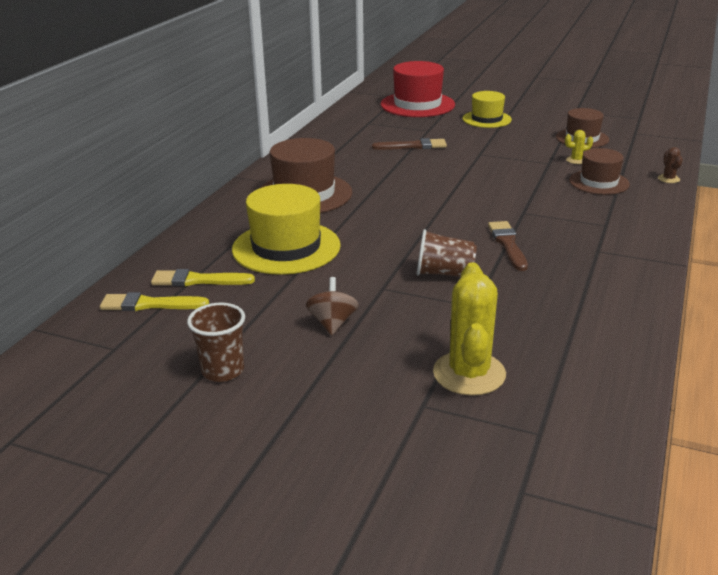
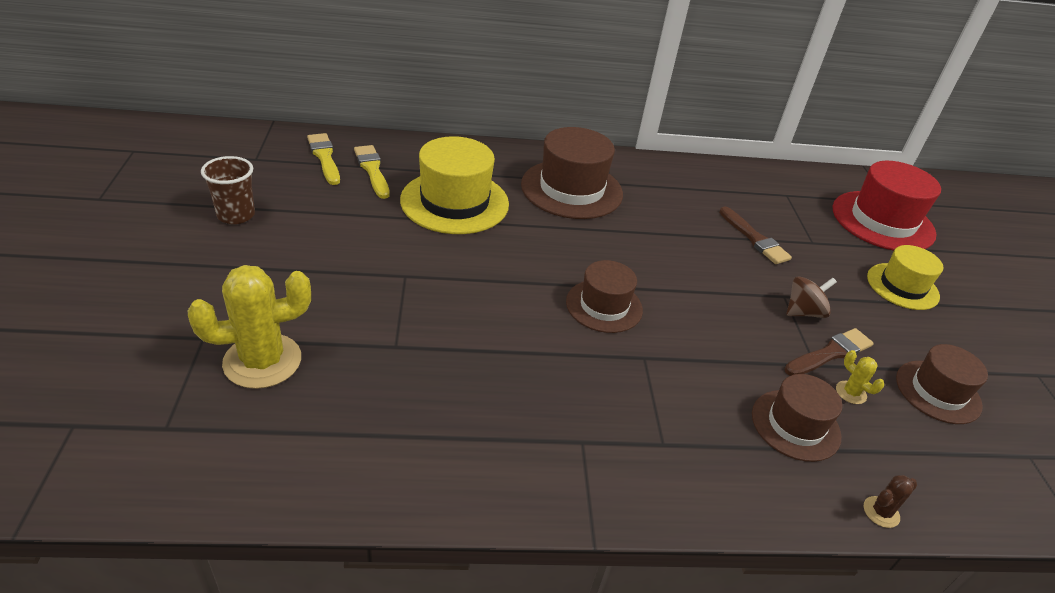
camera: 60 degrees right, 10 degrees up
brown spinning top [306,277,359,335] -> brown spinning top moved to [786,277,837,318]
brown cup [417,229,477,277] -> none
brown brush [488,221,528,271] -> brown brush moved to [784,328,874,376]
none -> brown hat [566,260,643,333]

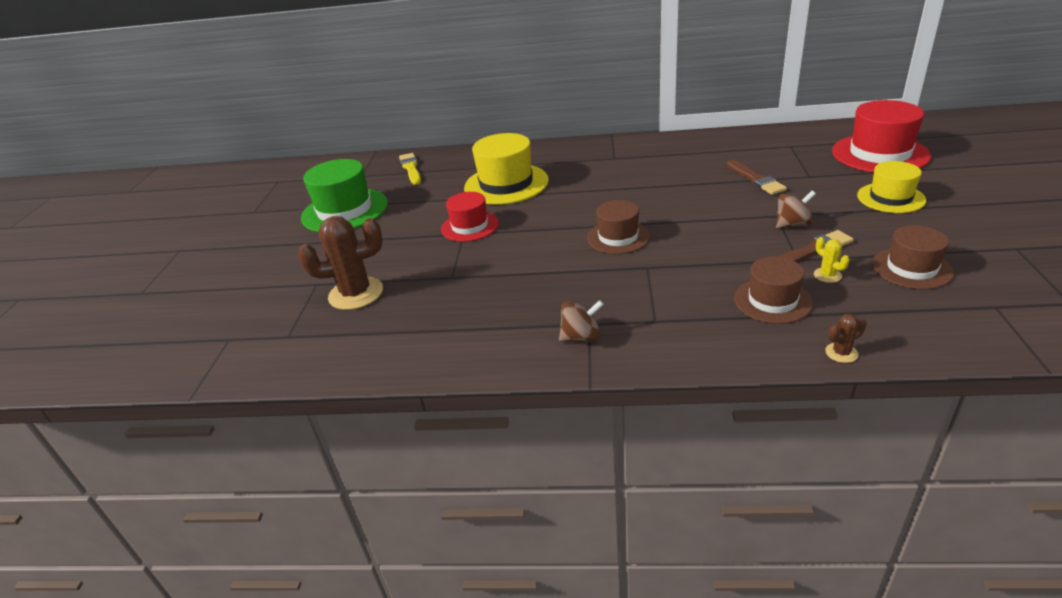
camera: 15 degrees right, 5 degrees down
yellow cactus [188,265,311,389] -> brown cactus [298,216,383,310]
brown cup [201,156,255,224] -> green hat [301,159,388,232]
yellow brush [354,145,390,199] -> none
brown hat [521,127,623,219] -> none
none -> red hat [441,192,499,242]
none -> brown spinning top [559,300,604,342]

